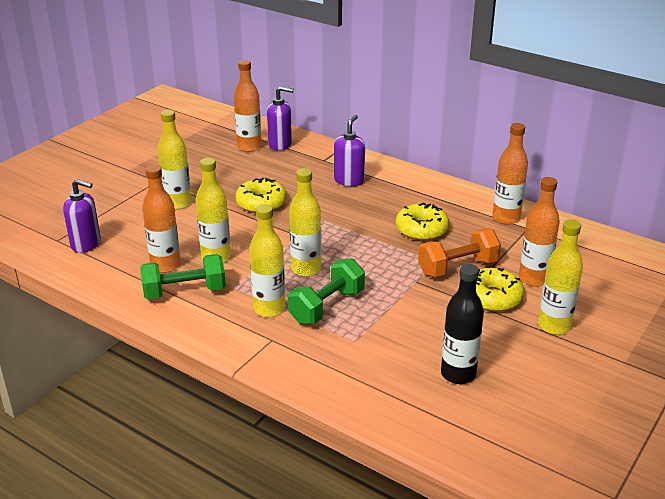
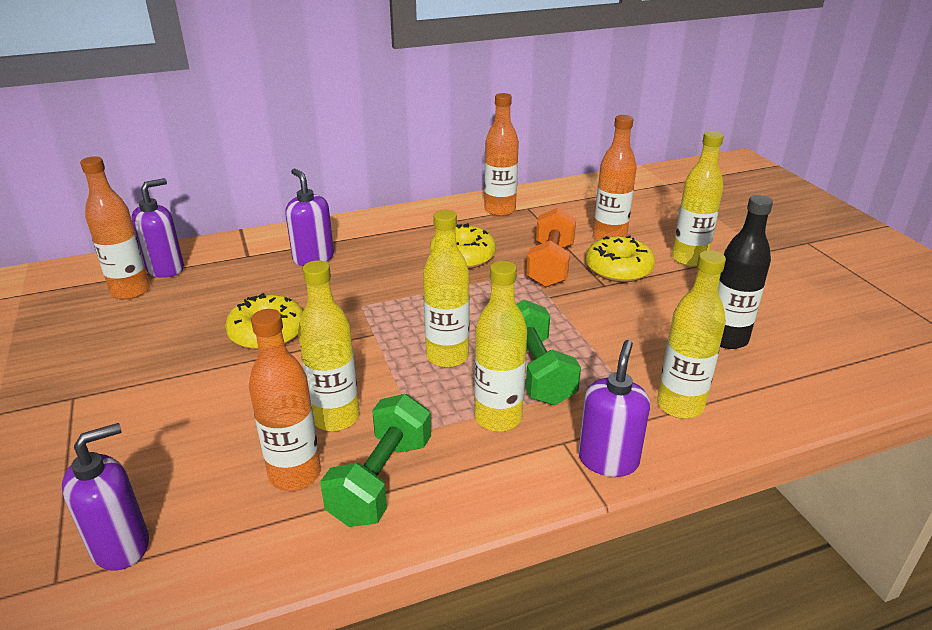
camera: 55 degrees left, 0 degrees up
yellow bottle [158,110,192,210] -> yellow bottle moved to [657,250,726,419]
none -> purple soap dispenser [578,340,650,477]

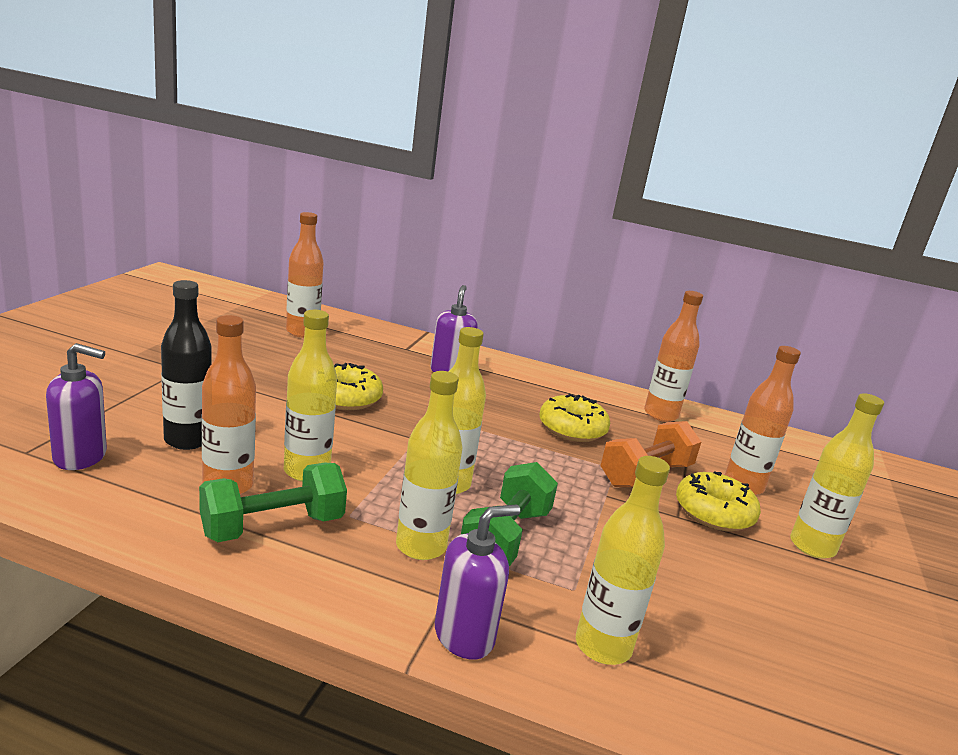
camera: 35 degrees right, 10 degrees down
purple soap dispenser [131,178,184,278] -> none
black bottle [718,195,773,349] -> black bottle moved to [161,280,212,450]

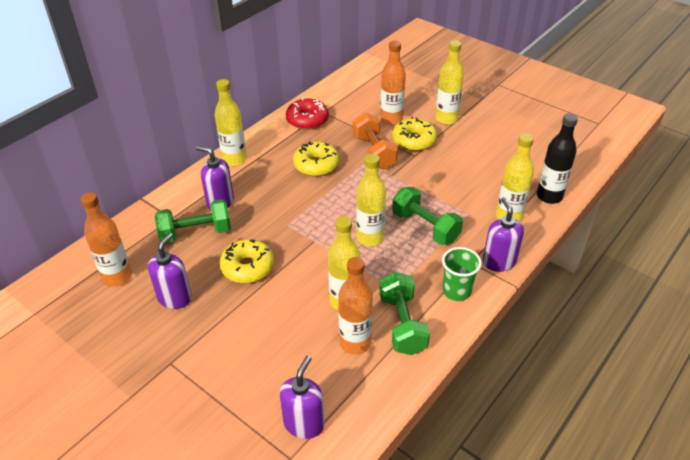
camera: 65 degrees left, 20 degrees up
black bottle [161,280,212,450] -> black bottle moved to [537,113,578,204]
yellow bottle [396,371,462,560] -> yellow bottle moved to [215,79,247,166]
orange bottle [644,291,703,422] -> red donut [286,98,329,130]
none -> purple soap dispenser [148,233,192,309]
none -> green dumbbell [155,199,231,243]
none -> green cup [442,247,482,301]

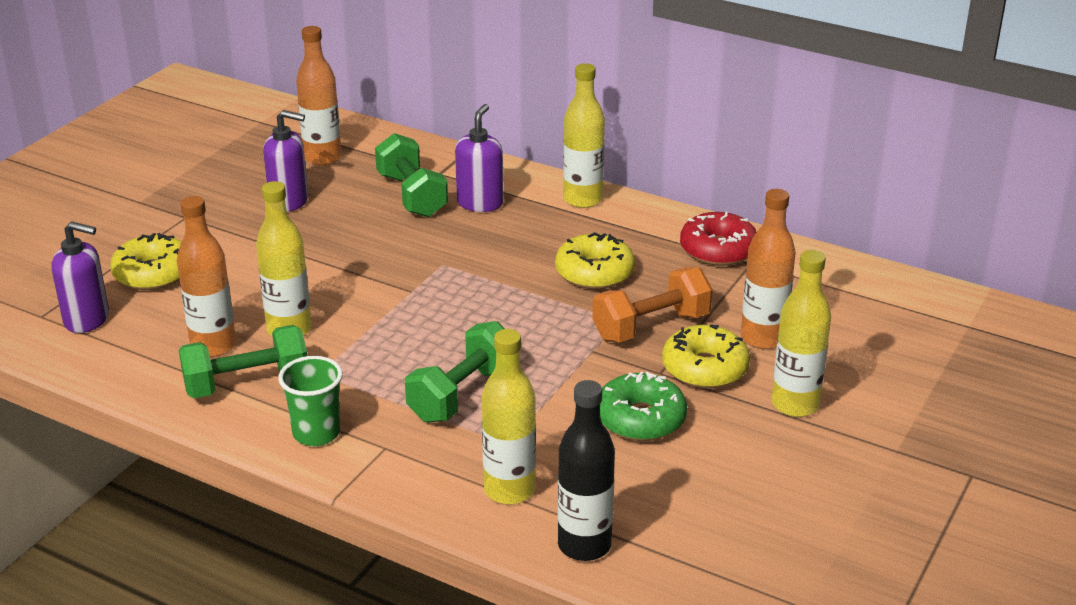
camera: 80 degrees right, 10 degrees down
yellow donut [219,239,274,283] -> yellow donut moved to [110,233,182,290]
yellow bottle [356,154,386,246] -> none
purple soap dispenser [483,197,524,272] -> none
none -> green donut [600,372,687,441]

